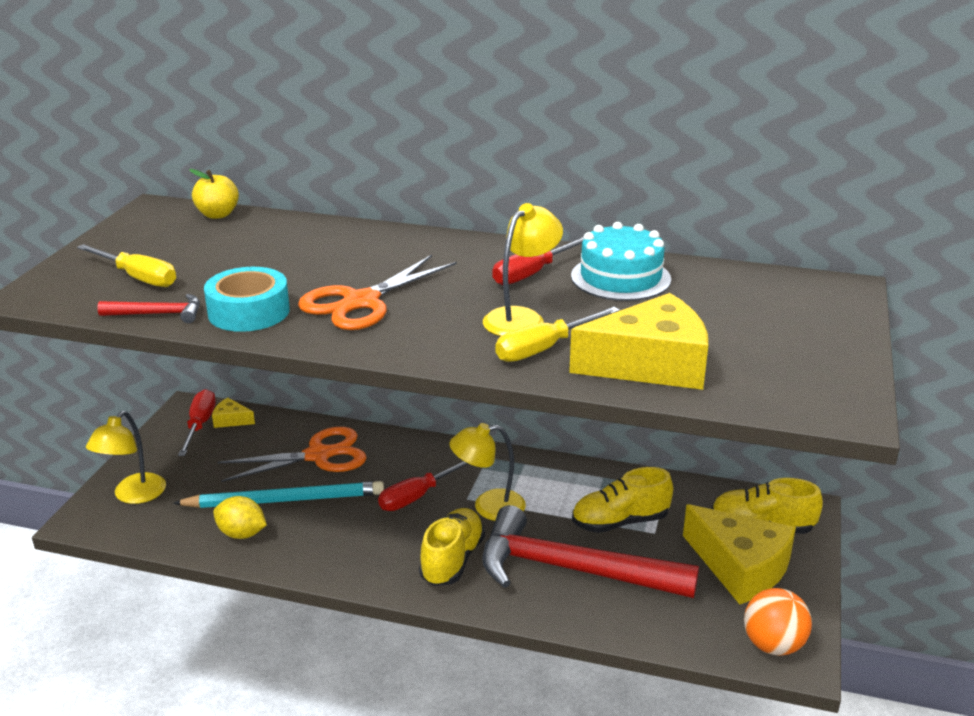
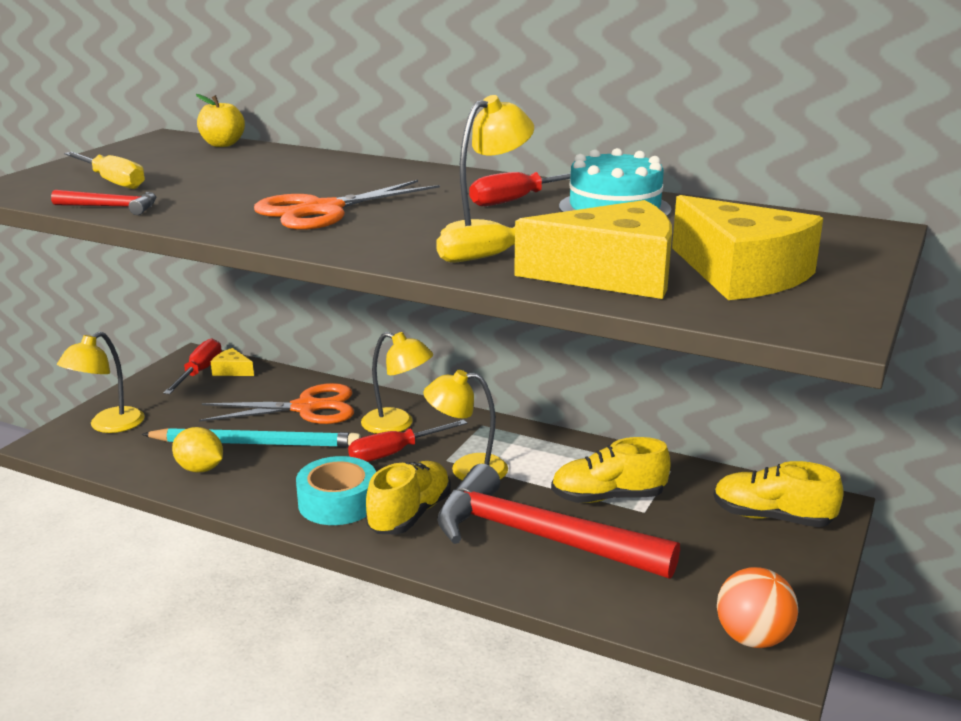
camera: 10 degrees right, 5 degrees down
turquoise tape [204,267,290,332] -> turquoise tape moved to [296,456,376,525]
yellow cheese [683,504,796,604] -> yellow cheese moved to [672,195,823,300]
none -> yellow lamp [361,332,433,434]

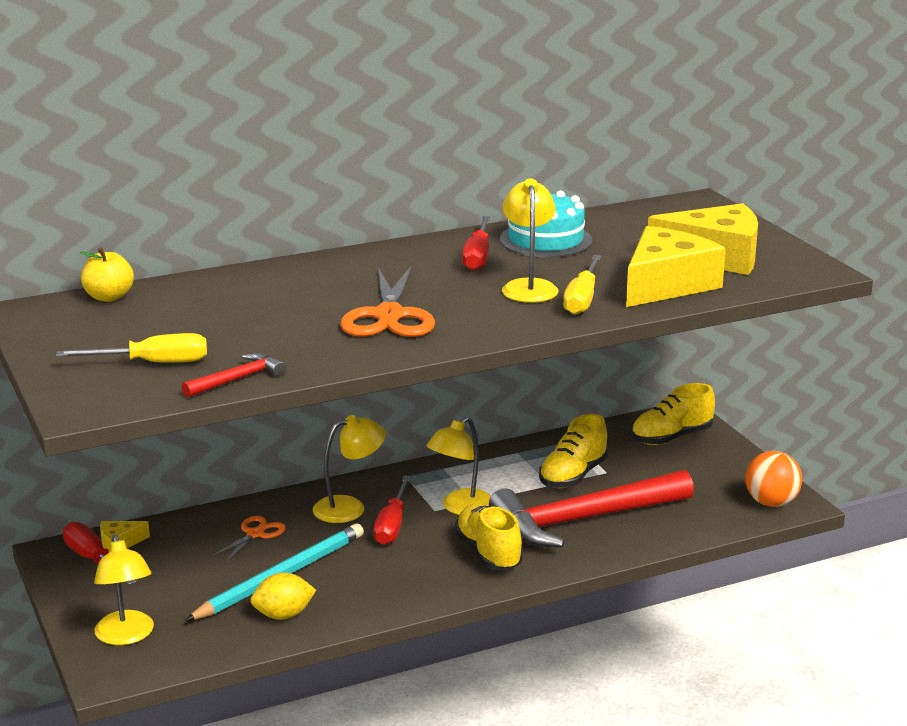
camera: 50 degrees left, 0 degrees up
orange scissors [199,383,354,424] -> orange scissors [210,516,286,563], size x0.55
turquoise tape [296,456,376,525] -> none

